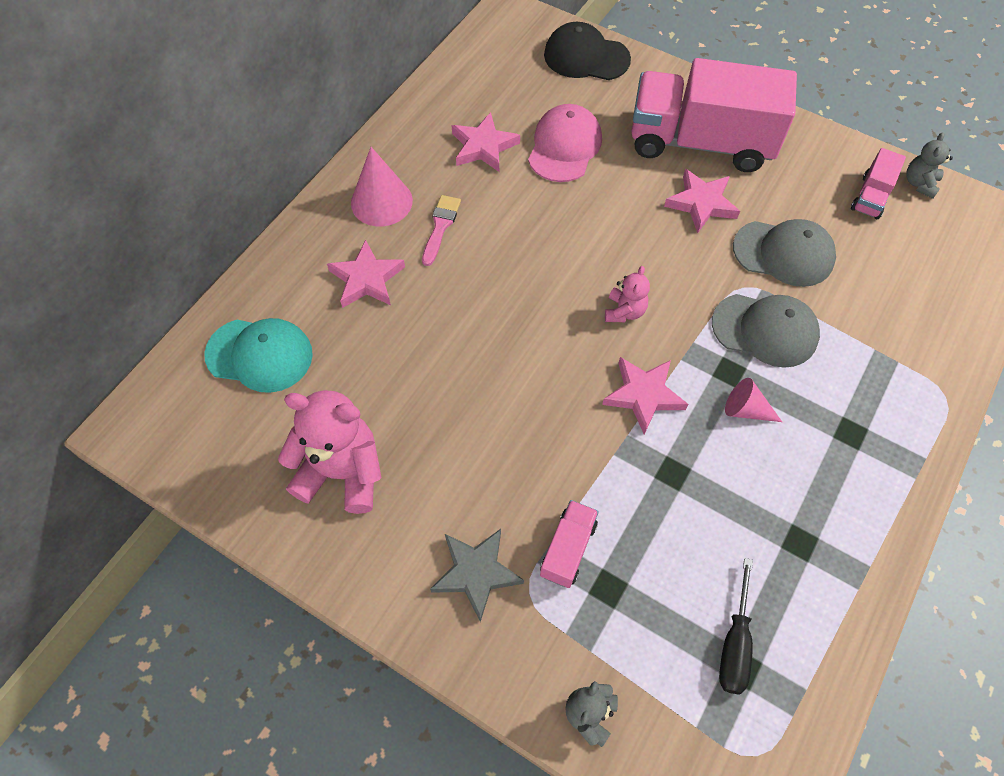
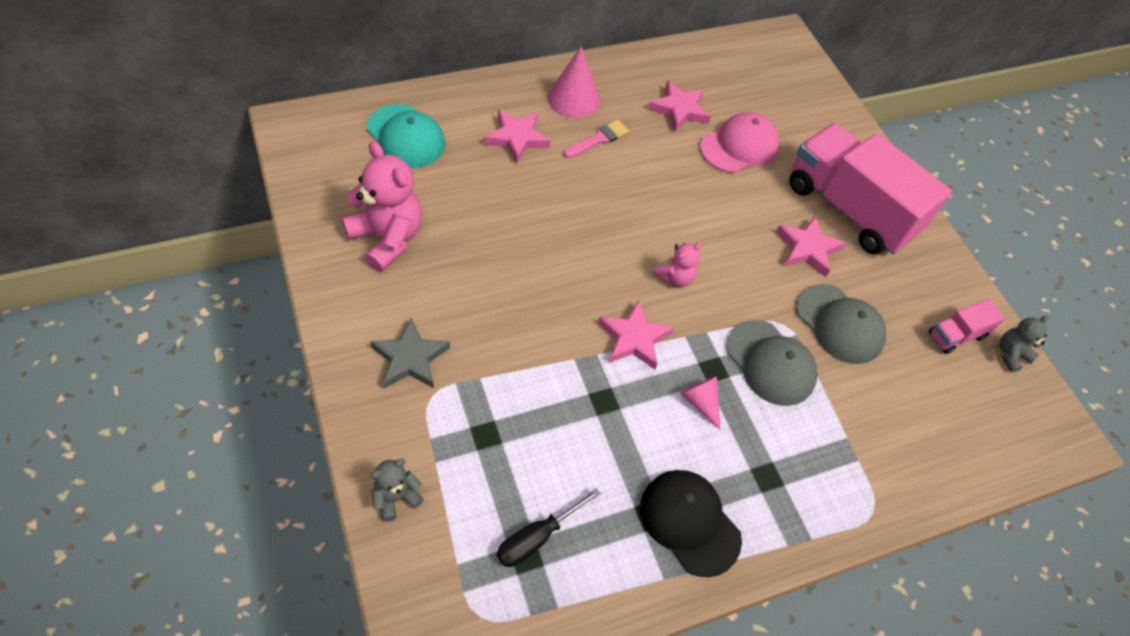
camera: 30 degrees right, 5 degrees down
pink truck [540,500,599,588] -> none
black cap [544,22,631,80] -> black cap moved to [640,470,742,577]

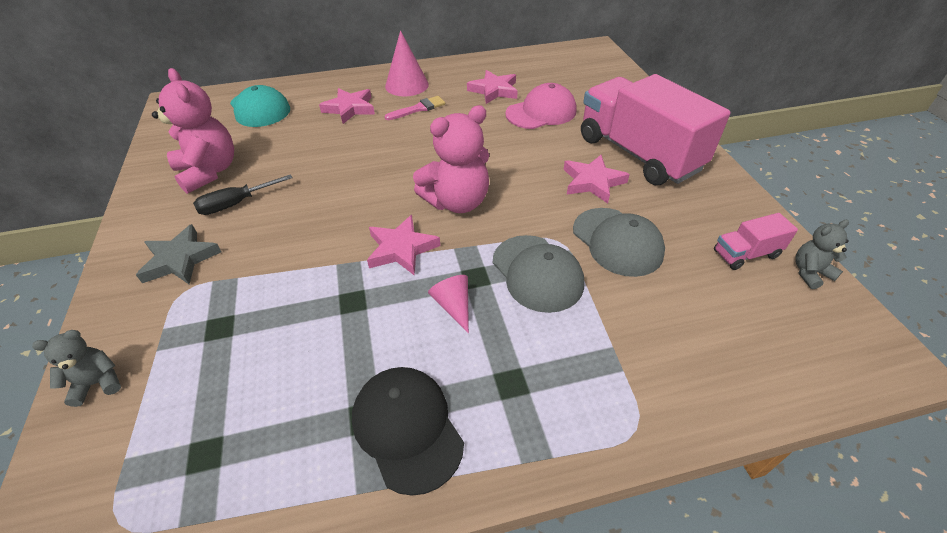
camera: 15 degrees right, 10 degrees down
black screwdriver [497,488,601,567] -> black screwdriver moved to [193,174,293,215]
pink teddy bear [653,242,702,287] -> pink teddy bear [413,105,489,213], size x1.96

